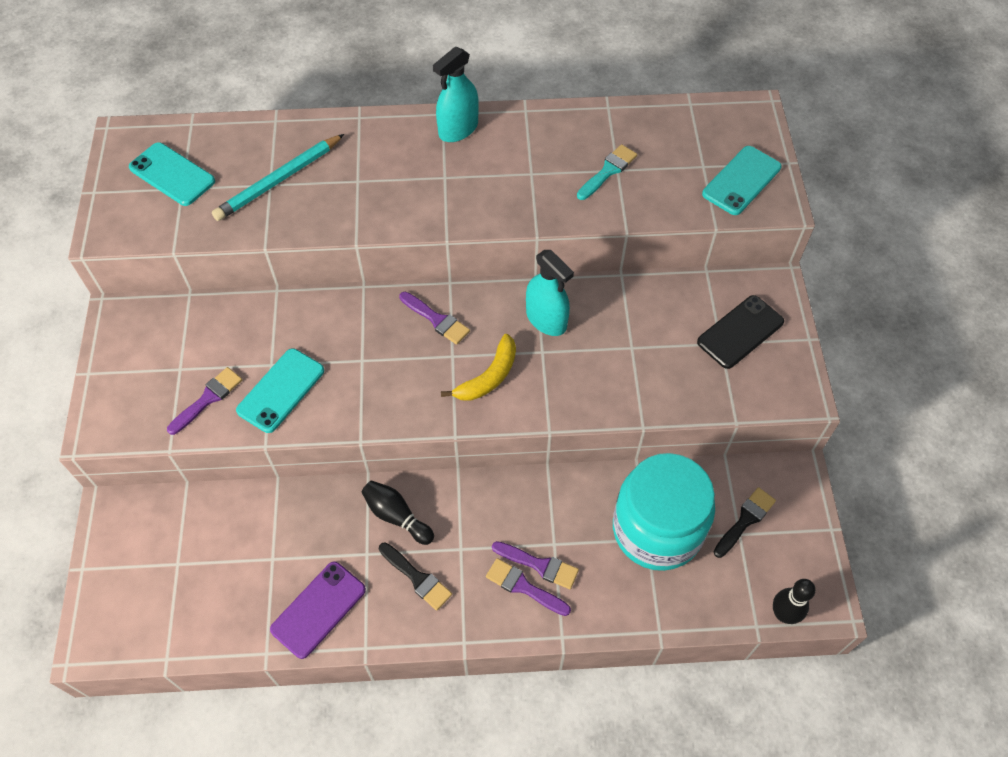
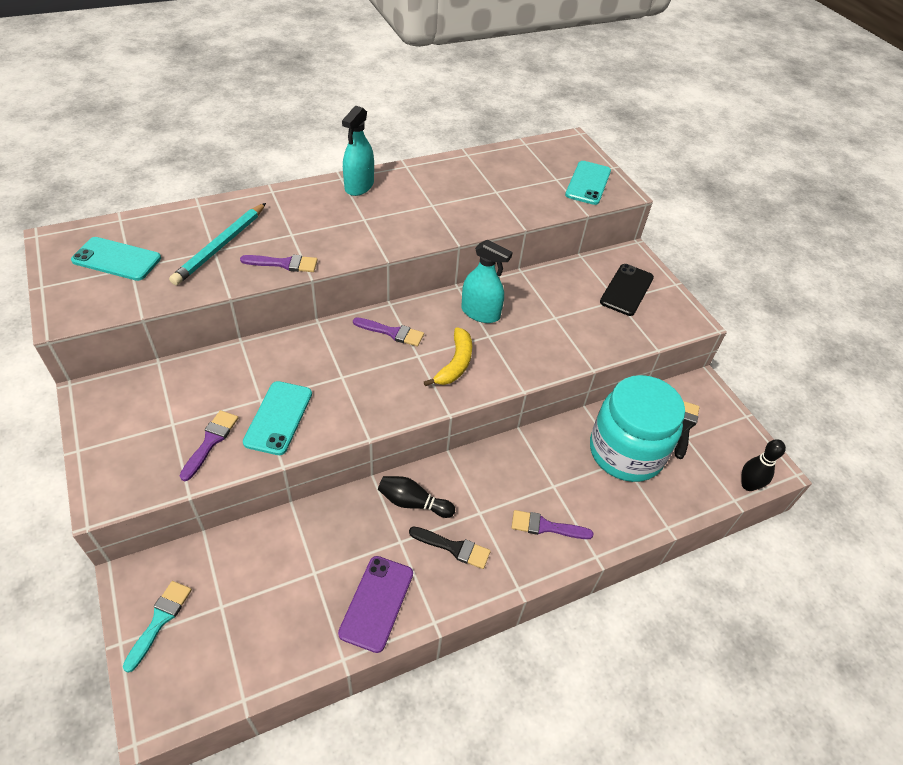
camera: 25 degrees left, 10 degrees down
purple brush [492,541,579,589] -> purple brush moved to [240,255,318,272]
turquoise brush [577,144,637,200] -> turquoise brush moved to [123,581,192,672]

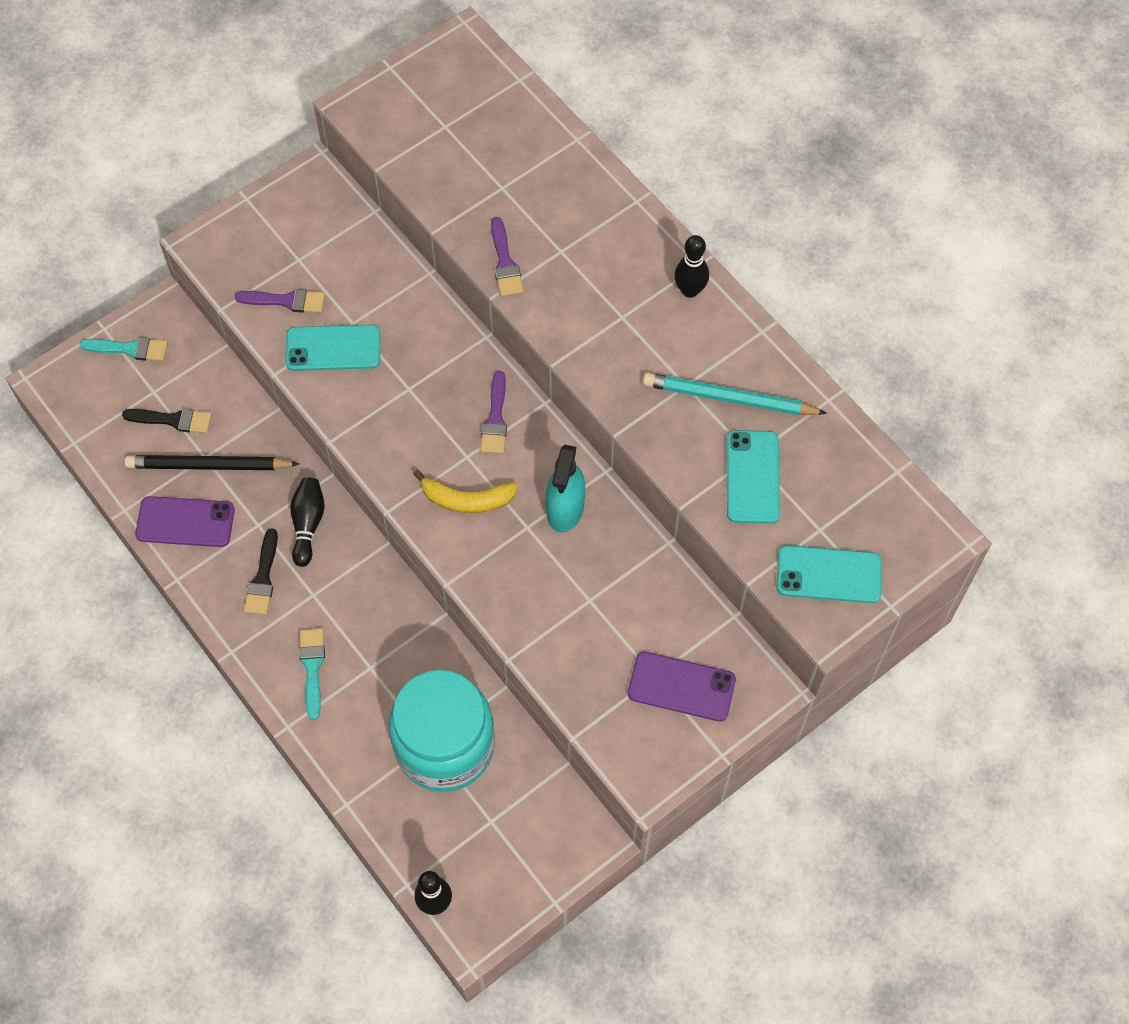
camera: 80 degrees right, 15 degrees up
turquoise phone [71,237,161,281] -> turquoise phone moved to [726,430,780,524]
turquoise pencil [169,203,266,285] -> turquoise pencil moved to [643,372,827,415]
turquoise spray bottle [342,106,374,196] -> black bowling pin [674,235,709,298]
purple brush [511,510,593,539] -> turquoise brush [299,628,325,720]
black phone [600,264,654,316] -> purple phone [628,652,736,722]
black brush [675,401,699,459] -> black brush moved to [122,408,212,433]
none -> black pencil [125,455,299,470]

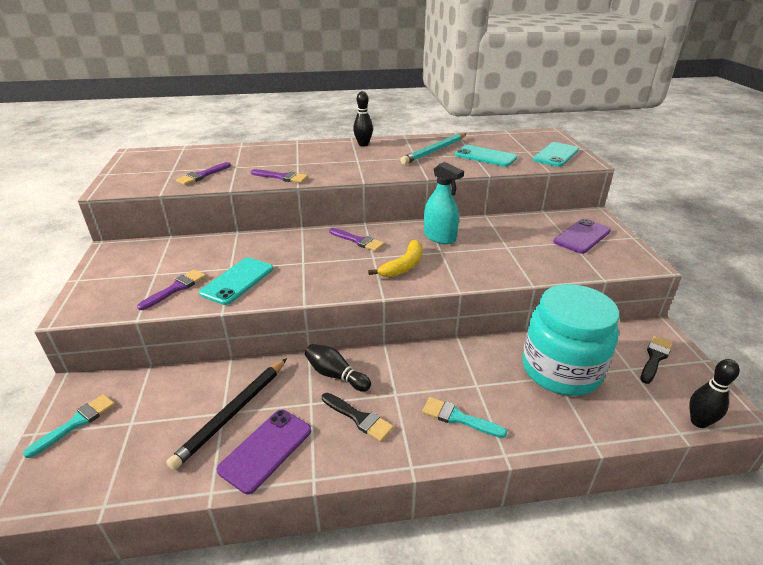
camera: 60 degrees left, 30 degrees down
black brush [122,408,212,433] -> black brush moved to [641,336,673,384]
none -> purple brush [175,162,231,185]

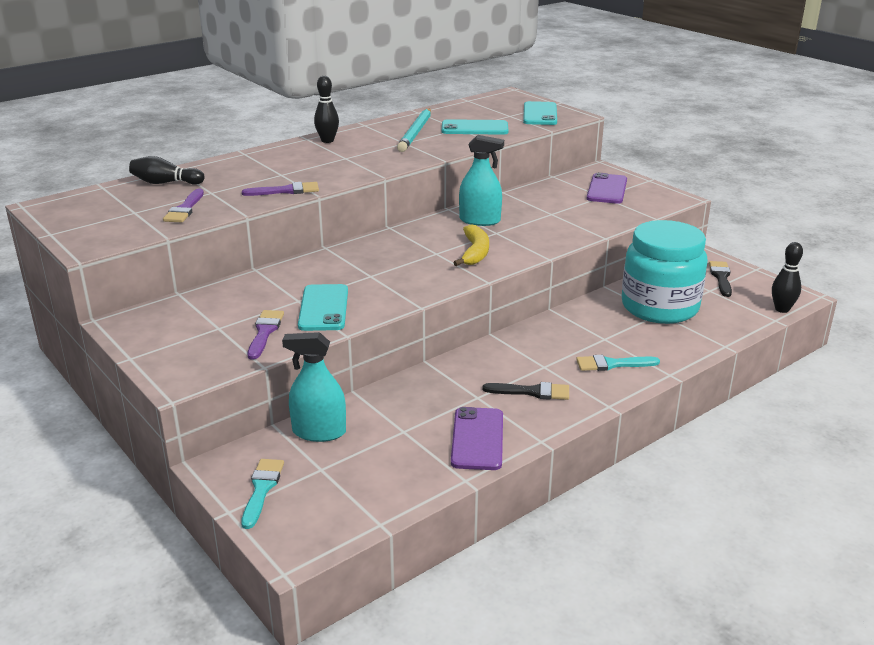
camera: 30 degrees left, 5 degrees down
black pencil [166,358,287,470] -> none
black bowling pin [305,344,371,392] -> black bowling pin moved to [129,156,204,185]
purple brush [329,228,385,251] -> none
none -> turquoise spray bottle [282,332,346,442]

